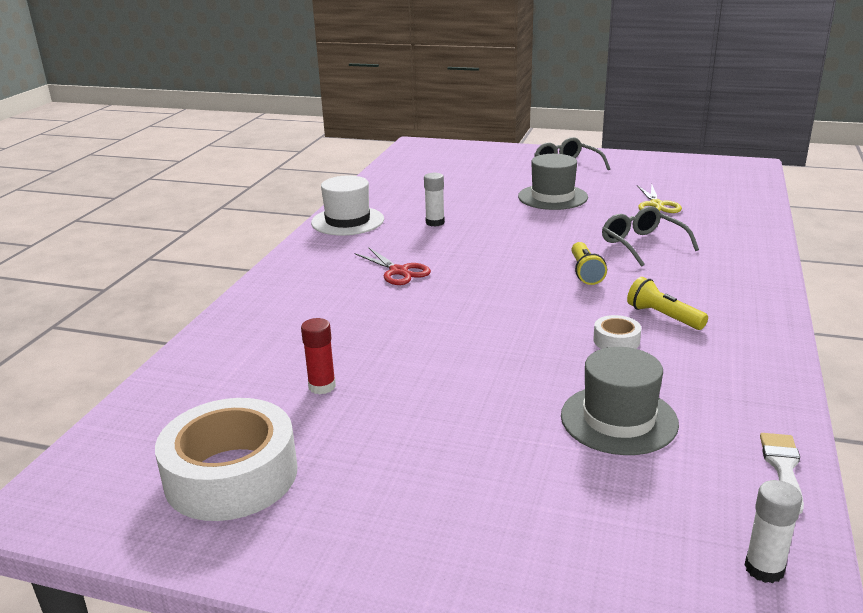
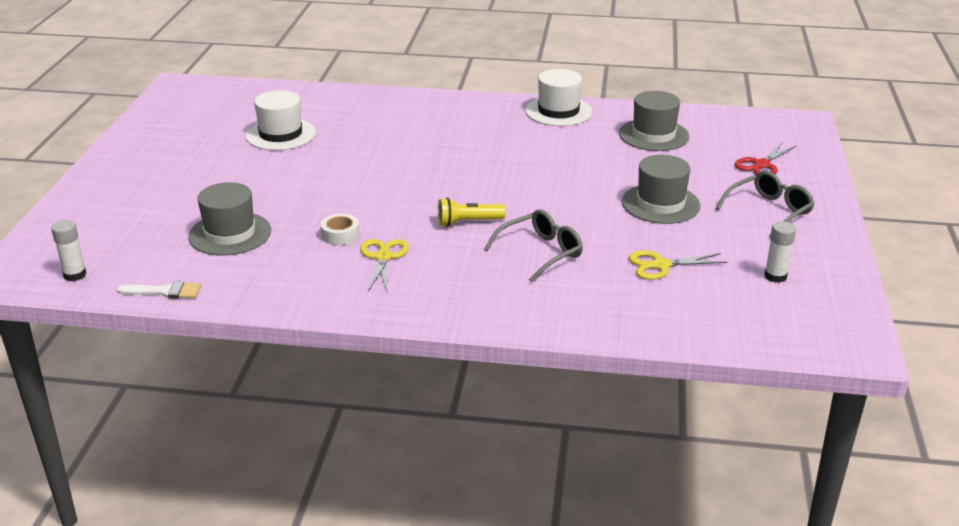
camera: 80 degrees right, 5 degrees up
white tape [155,398,297,521] -> none
red glue stick [301,318,336,394] -> white hat [245,90,316,150]
red scissors [355,247,431,285] -> red scissors moved to [735,143,797,175]
white glue stick [424,173,445,227] -> white glue stick moved to [764,221,796,283]
yellow flashlight [627,277,708,330] -> yellow scissors [360,239,409,291]
none -> grey hat [619,91,689,151]

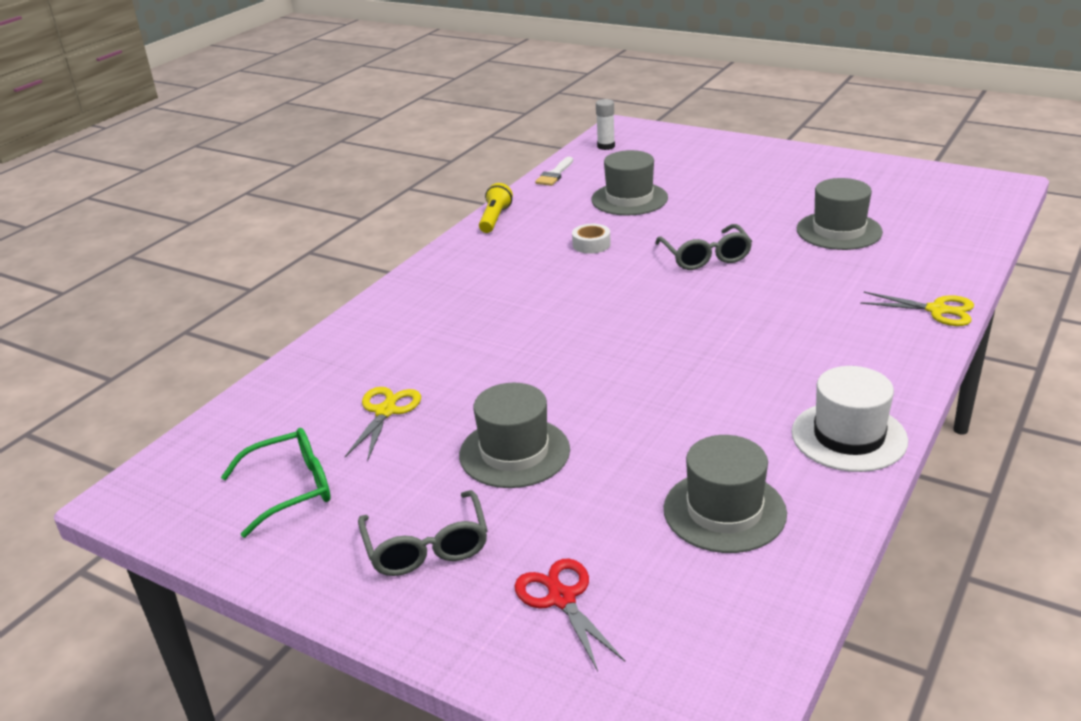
camera: 115 degrees right, 0 degrees up
white hat [245,90,316,150] -> grey hat [797,178,883,250]
yellow scissors [360,239,409,291] -> yellow scissors moved to [860,292,974,326]
yellow flashlight [438,198,506,227] -> yellow flashlight moved to [479,183,513,233]
grey glasses [484,209,583,283] -> grey glasses moved to [655,224,752,270]
white glue stick [764,221,796,283] -> green glasses [221,428,331,538]

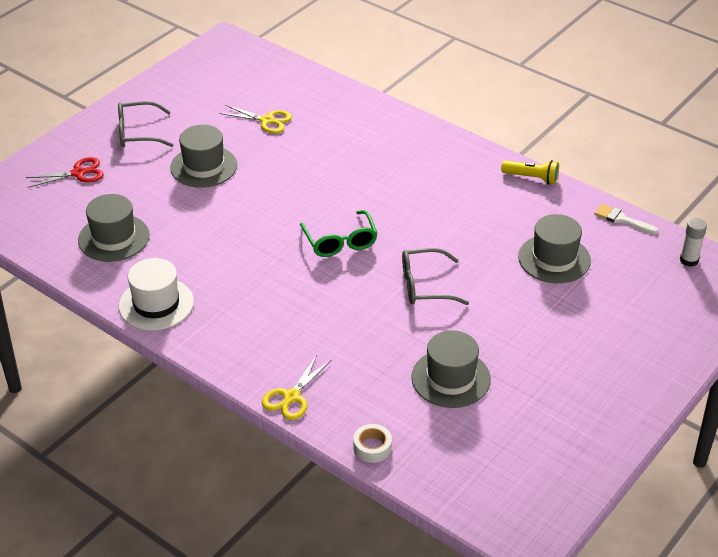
camera: 95 degrees right, 10 degrees up
green glasses [221,428,331,538] -> green glasses moved to [300,210,377,257]
white tape [572,224,611,254] -> white tape moved to [353,424,392,463]

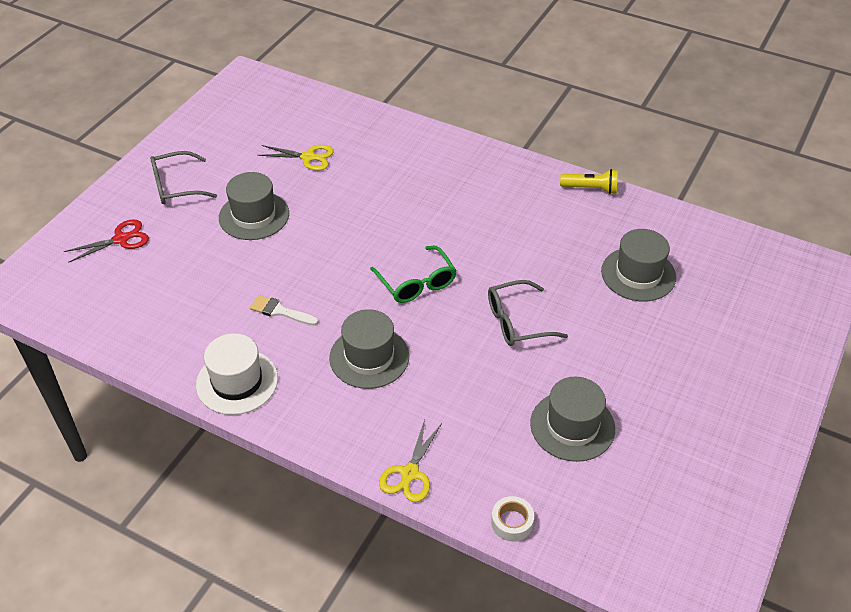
camera: 10 degrees left, 5 degrees up
grey hat [78,194,150,262] -> grey hat moved to [329,309,409,389]
white brush [595,204,659,234] -> white brush moved to [250,295,319,326]
white glue stick [680,218,707,267] -> none

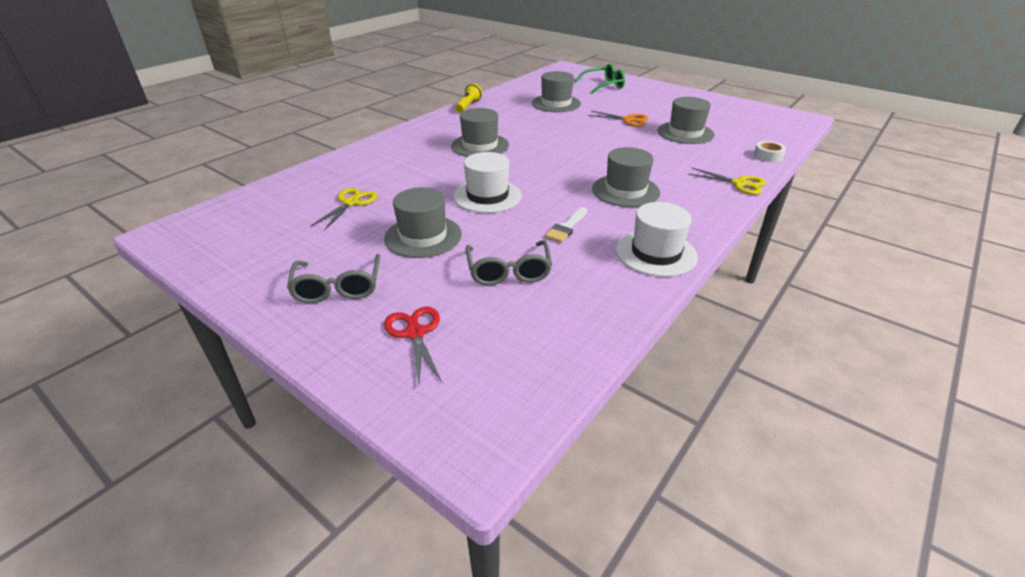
camera: 80 degrees left, 10 degrees down
green glasses [370,246,457,303] -> green glasses moved to [575,64,625,94]
grey glasses [488,280,568,346] -> grey glasses moved to [466,240,552,285]
none -> grey hat [451,108,509,157]
none -> white hat [453,152,522,213]
none -> orange scissors [588,111,648,127]

